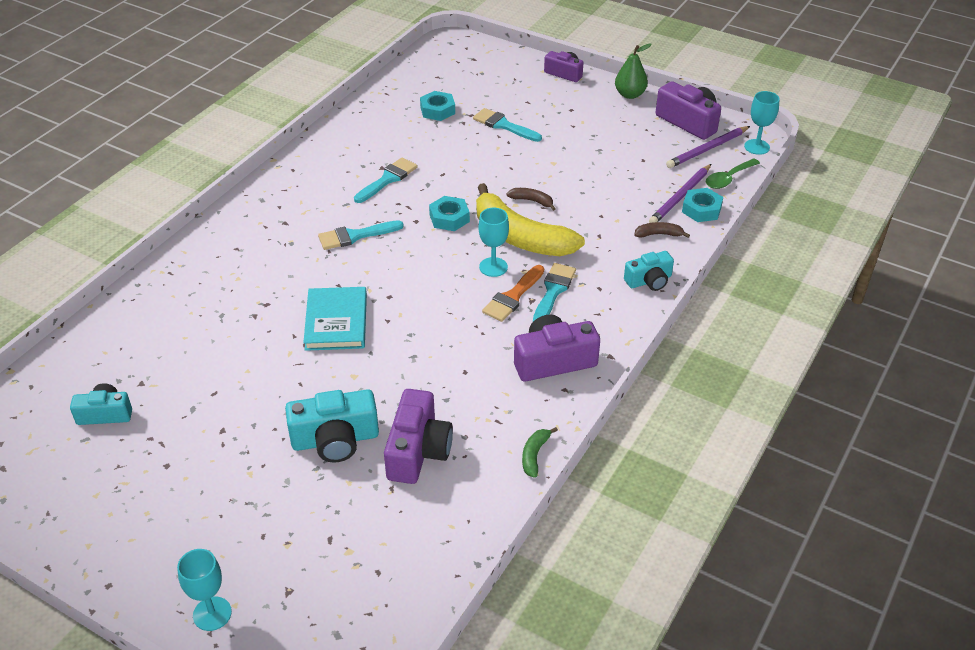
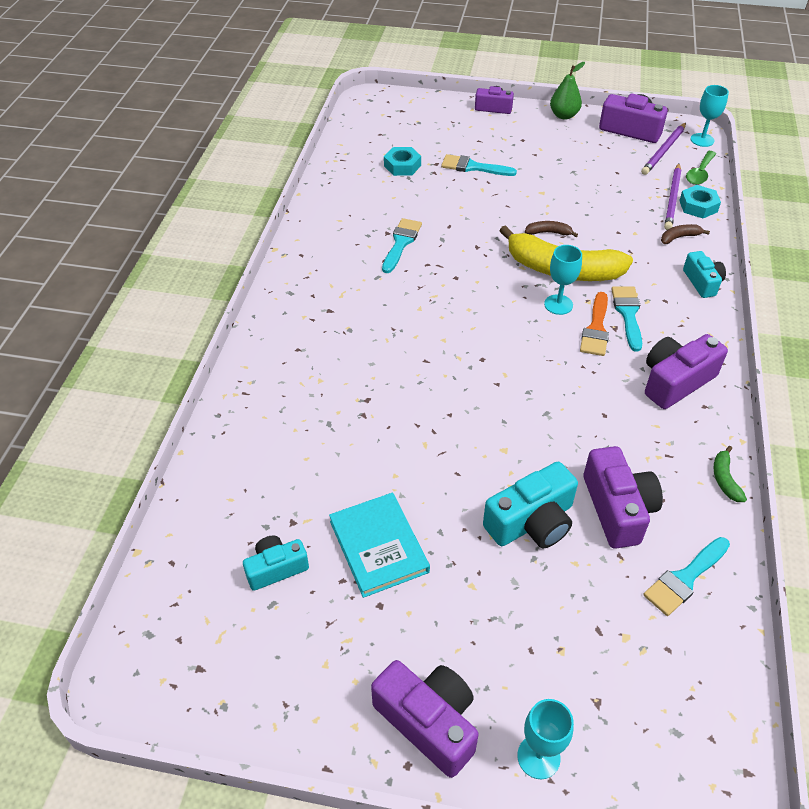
camera: 20 degrees left, 5 degrees up
turquoise book [303,287,367,351] -> turquoise book moved to [329,493,430,598]
turquoise brush [318,220,404,250] -> turquoise brush moved to [643,537,730,616]
turquoise nut [429,196,470,231] -> none
turquoise camera [624,251,674,291] -> turquoise camera turned 60 degrees counterclockwise [683,251,726,298]
none -> purple camera [371,660,479,778]

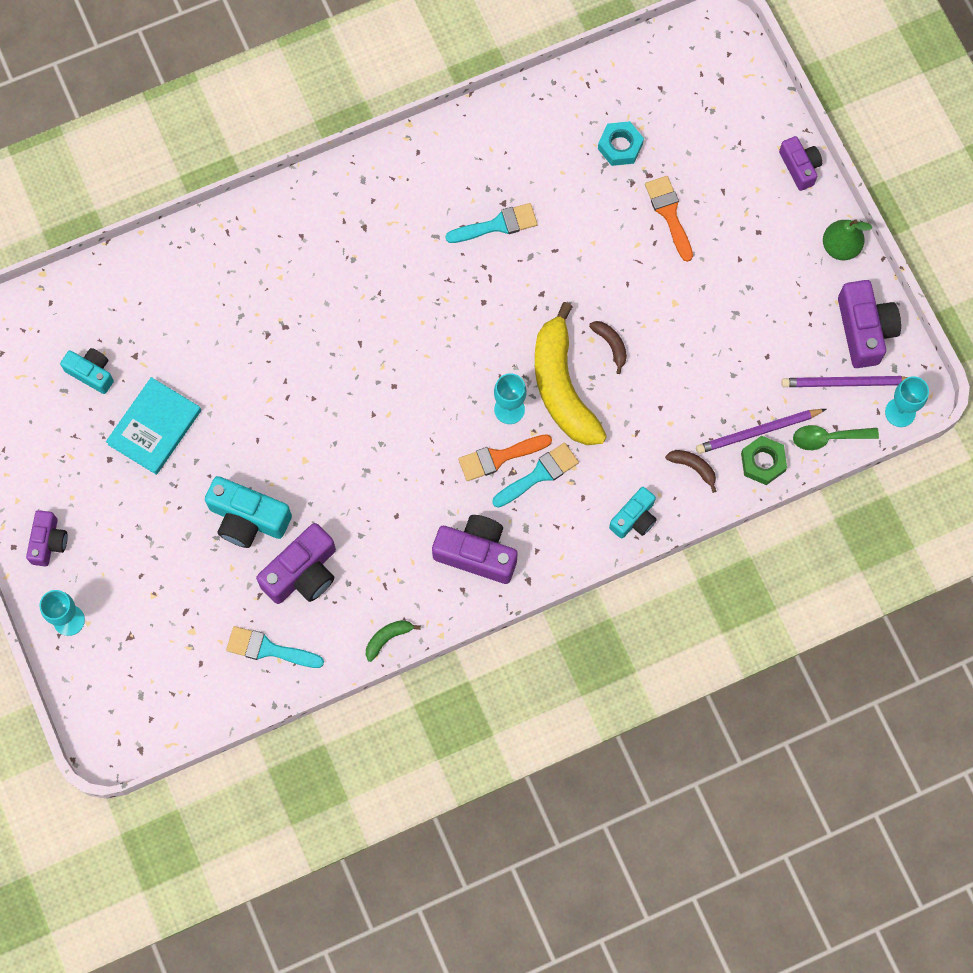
camera: 55 degrees right, 25 degrees up
purple camera [371,660,479,778] -> purple camera [26,510,68,566], size x0.63
turquoise brush [441,154,517,176] -> orange brush [645,176,693,262]
turquoise nut [679,185,721,218] -> green nut [741,436,787,485]

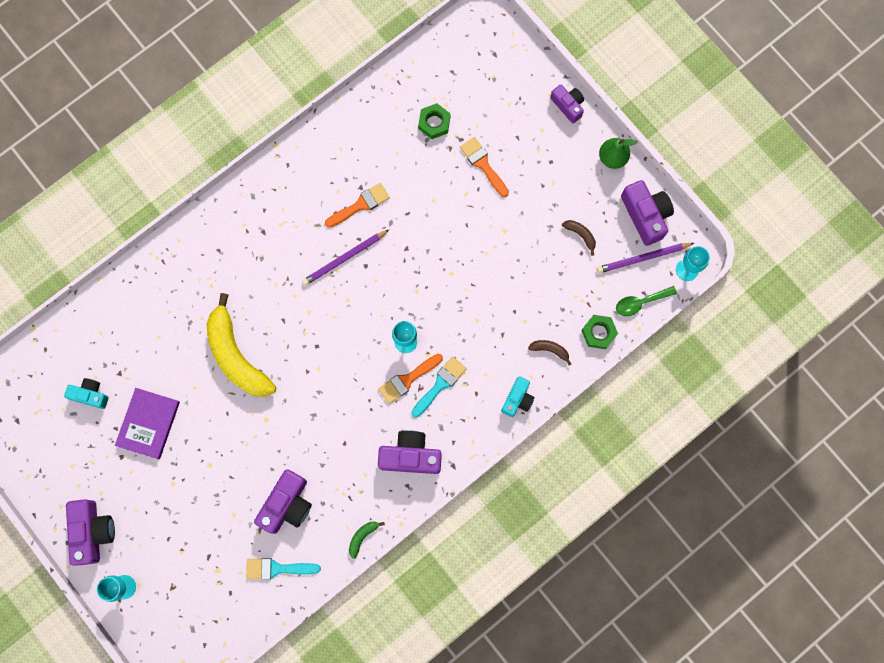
camera: 15 degrees left, 5 degrees up
purple camera [26,510,68,566] -> purple camera [66,499,115,566], size x1.59
turquoise book [106,377,201,475] -> purple book [115,388,180,459]
turquoise camera [205,476,292,548] -> none
turquoise brush [445,203,538,243] -> orange brush [325,183,390,228]
yellow banana [535,302,607,445] -> yellow banana moved to [207,293,276,397]
brown banana [589,321,627,374] -> brown banana moved to [562,220,596,256]
turquoise nut [598,121,644,166] -> green nut [418,103,451,139]
purple pencil [696,409,826,454] -> purple pencil moved to [302,229,390,286]

